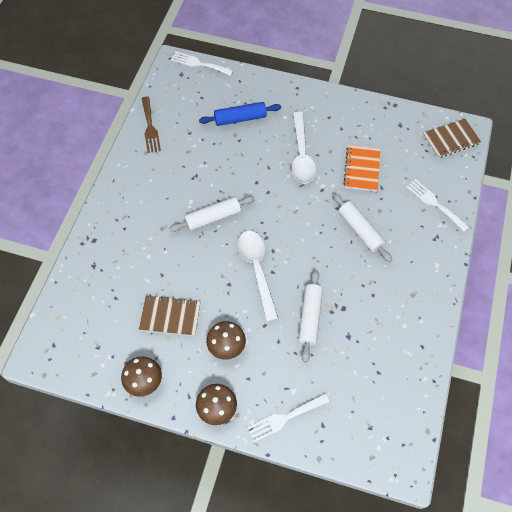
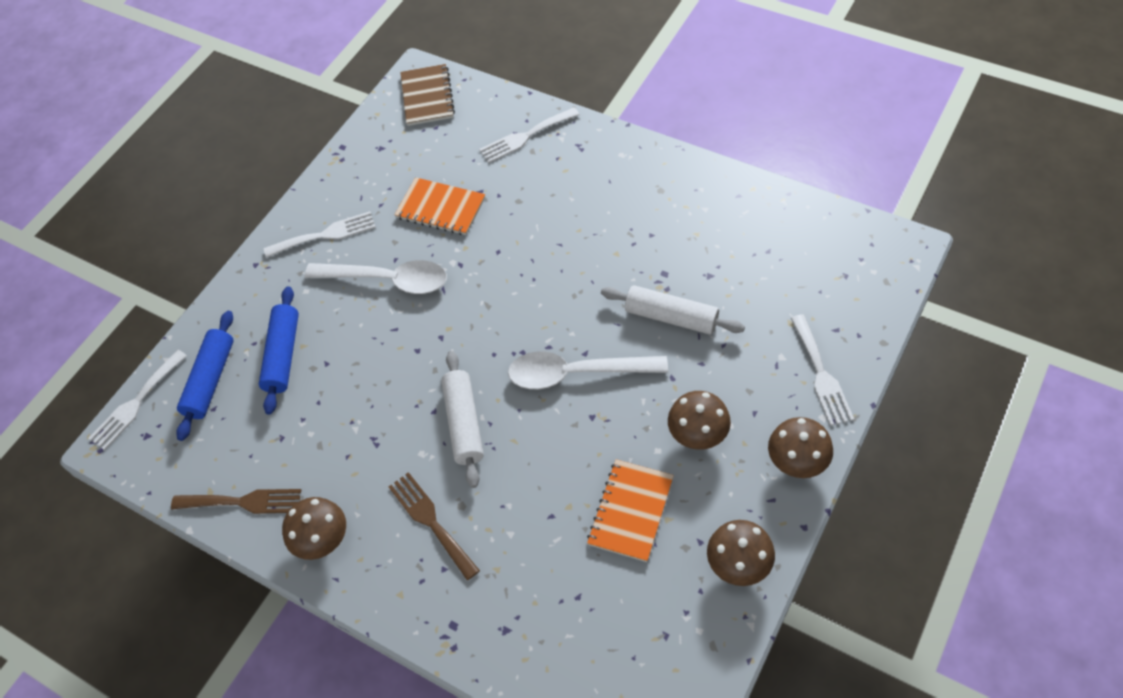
camera: 70 degrees left, 5 degrees down
brown notebook [139,295,201,336] -> orange notebook [587,459,674,562]
white rolling pin [333,193,392,262] -> none
none -> blue rolling pin [176,311,233,441]
none -> white fork [264,211,376,258]
none -> brown mushroom [282,497,346,560]
none -> brown fork [389,472,480,580]

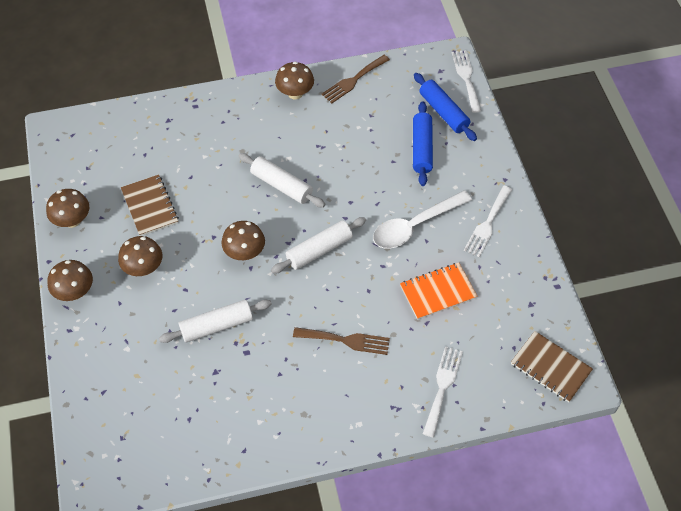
camera: 130 degrees right, 0 degrees up
blue rolling pin [259,286,299,415] -> blue rolling pin turned 45 degrees clockwise [413,102,433,186]
brown fork [389,472,480,580] -> brown fork moved to [293,327,390,355]
white spoon [508,351,668,389] -> brown mushroom [221,221,265,260]
orange notebook [587,459,674,562] -> brown notebook [121,174,179,236]
white fork [791,314,854,426] -> none
none -> white rolling pin [271,217,366,274]

